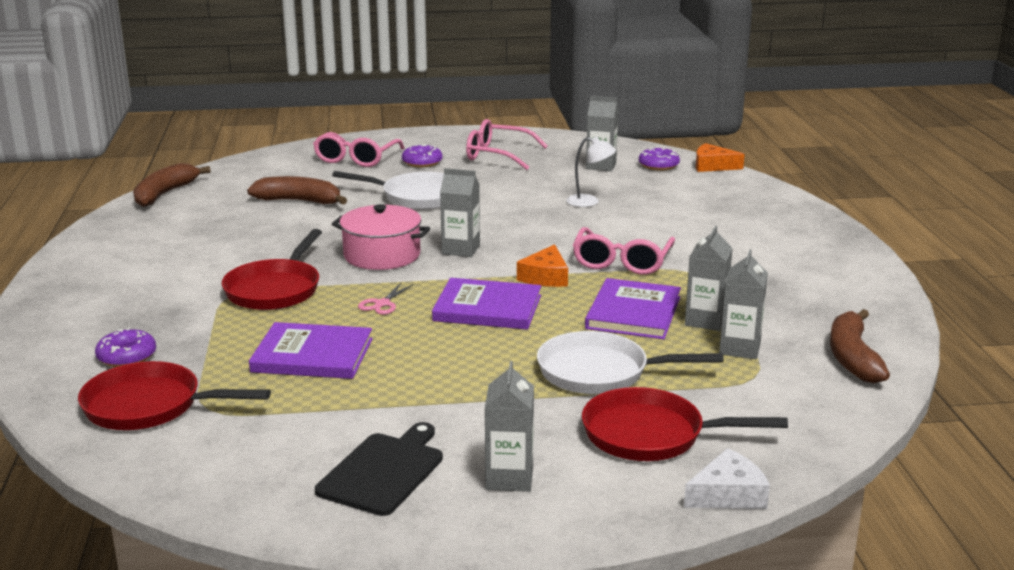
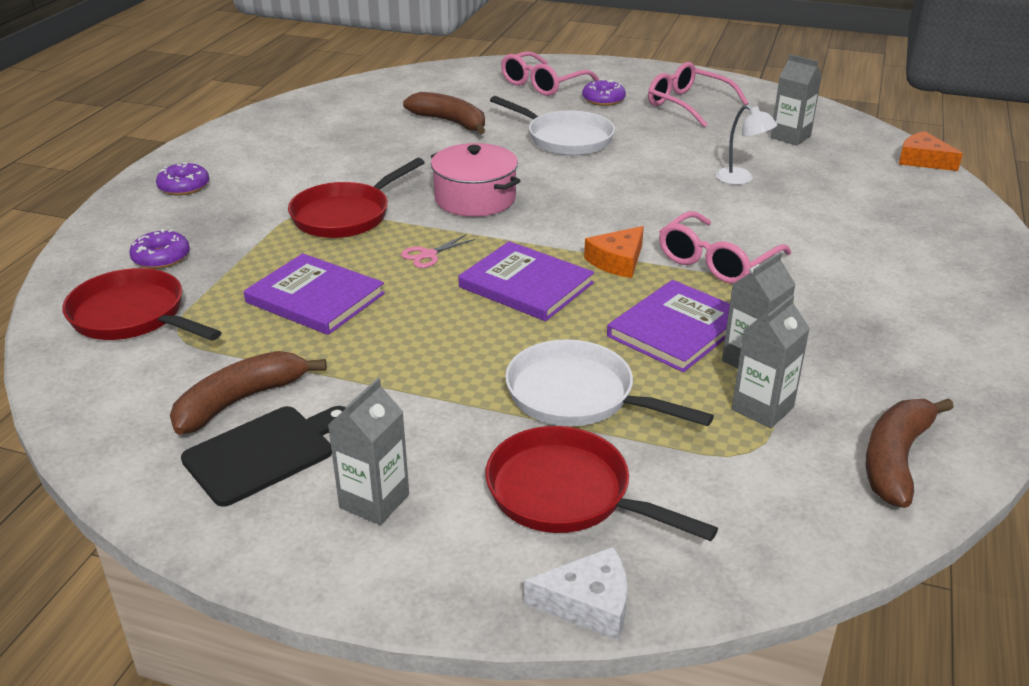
camera: 25 degrees right, 10 degrees up
brown banana [133,163,211,207] -> brown banana moved to [170,351,327,435]
grey carton [440,168,480,257] -> none
purple donut [639,148,680,170] -> purple donut moved to [156,163,209,195]

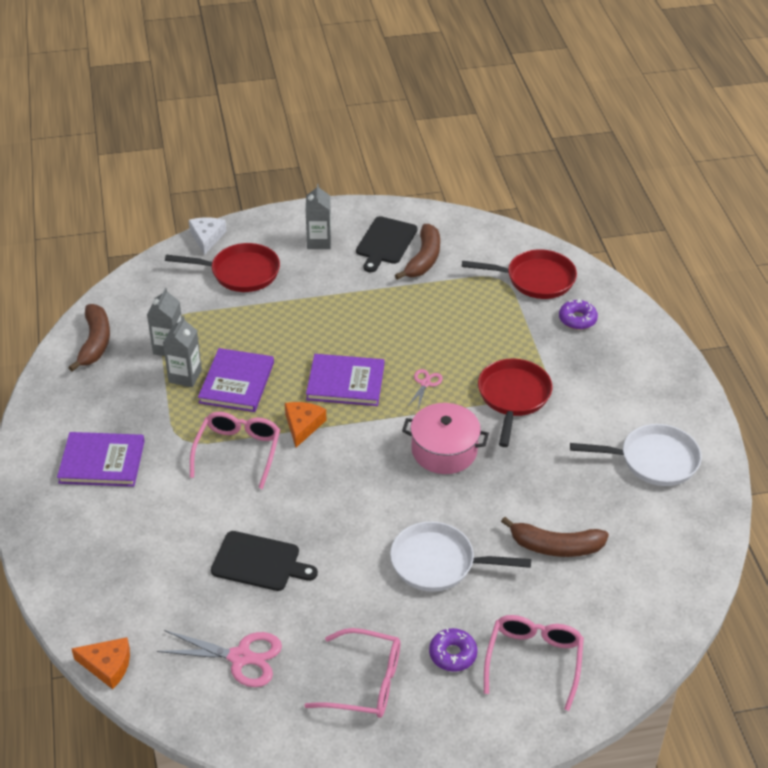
camera: 150 degrees right, 10 degrees up
purple donut [156,163,209,195] -> none
purple book [244,253,385,335] -> purple book moved to [57,432,145,487]
white pan [505,339,714,426] -> white pan moved to [570,424,702,486]
white cheese [524,547,628,640] -> white cheese turned 120 degrees clockwise [189,217,227,255]
white lamp [716,105,777,185] -> black cutting board [211,531,318,591]
grey carton [770,54,822,146] -> pink scissors [157,630,282,687]

